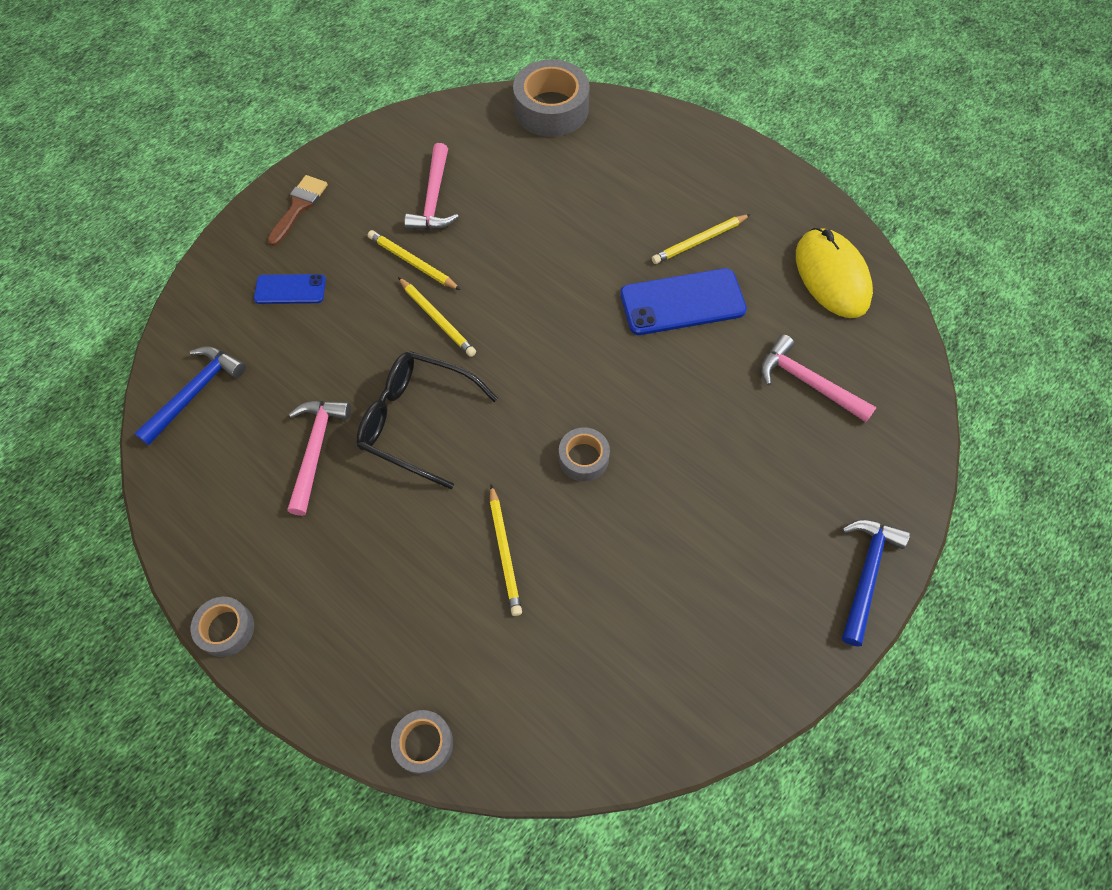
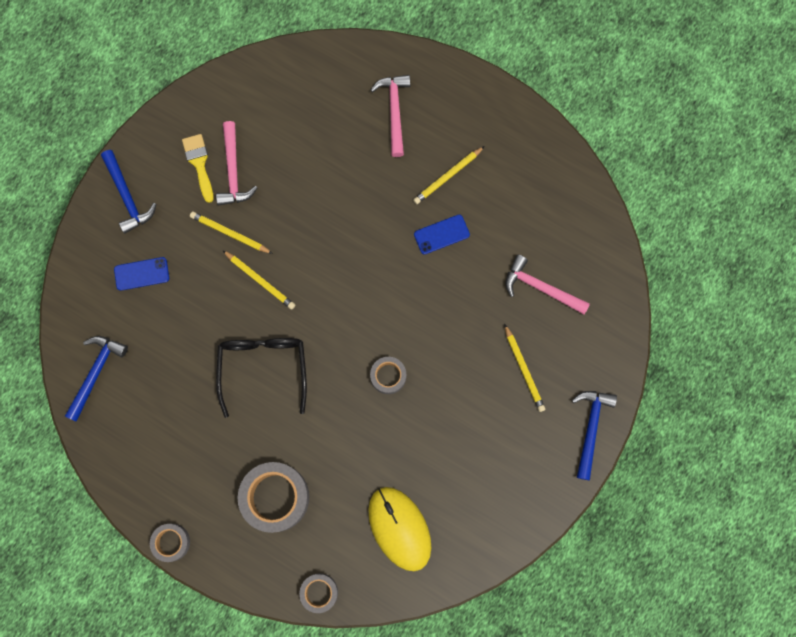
camera: 10 degrees left, 15 degrees up
brown brush [267,175,328,246] -> blue hammer [101,150,156,234]
pink hammer [287,401,351,516] -> pink hammer moved to [370,75,410,157]
black glasses [356,351,498,489] -> black glasses turned 75 degrees clockwise [216,338,307,418]
yellow pencil [490,484,522,616] -> yellow pencil moved to [504,324,545,412]
grey tape [513,59,590,137] -> grey tape moved to [238,462,309,533]
blue phone [620,268,747,335] -> blue phone [414,215,470,255], size x0.58
yellow mouse [796,228,873,318] -> yellow mouse moved to [368,487,431,571]
none -> yellow brush [182,134,214,203]

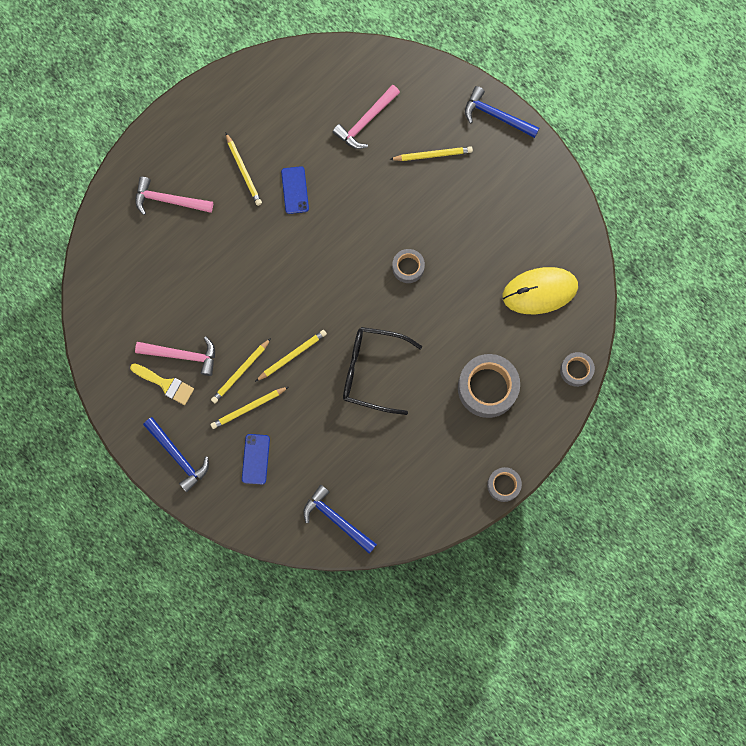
camera: 75 degrees left, 0 degrees up
blue hammer [101,150,156,234] -> blue hammer turned 60 degrees clockwise [143,417,209,492]
yellow brush [182,134,214,203] -> yellow brush turned 150 degrees counterclockwise [130,363,194,405]
none -> yellow pencil [211,387,288,429]

